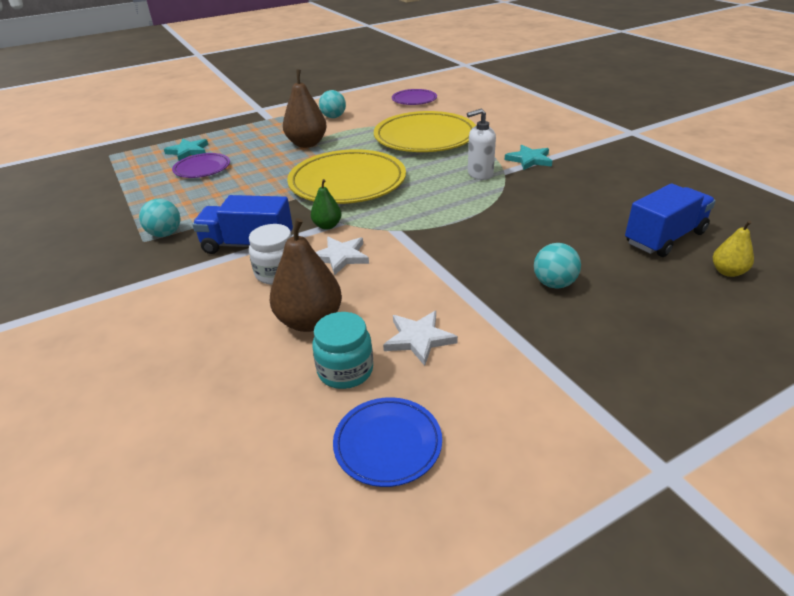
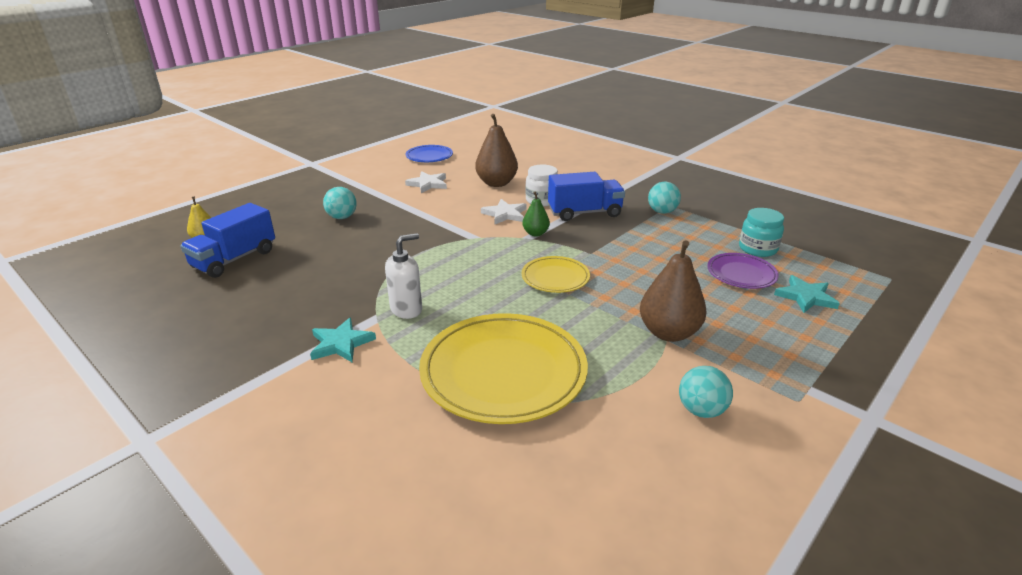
camera: 160 degrees right, 5 degrees down
yellow plate [287,149,406,204] -> yellow plate [522,256,590,293], size x0.51
turquoise jar [312,312,373,389] -> turquoise jar moved to [739,208,784,257]
purple plate [392,89,437,105] -> none

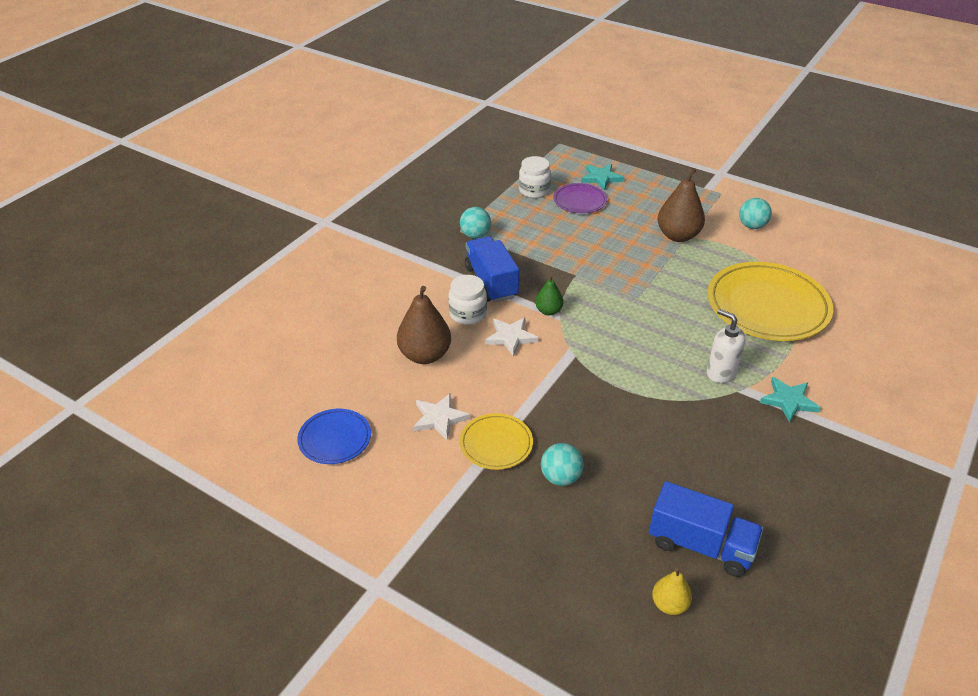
camera: 100 degrees left, 10 degrees up
yellow plate [522,256,590,293] -> yellow plate moved to [460,413,533,470]
turquoise jar [739,208,784,257] -> white jar [519,156,551,198]

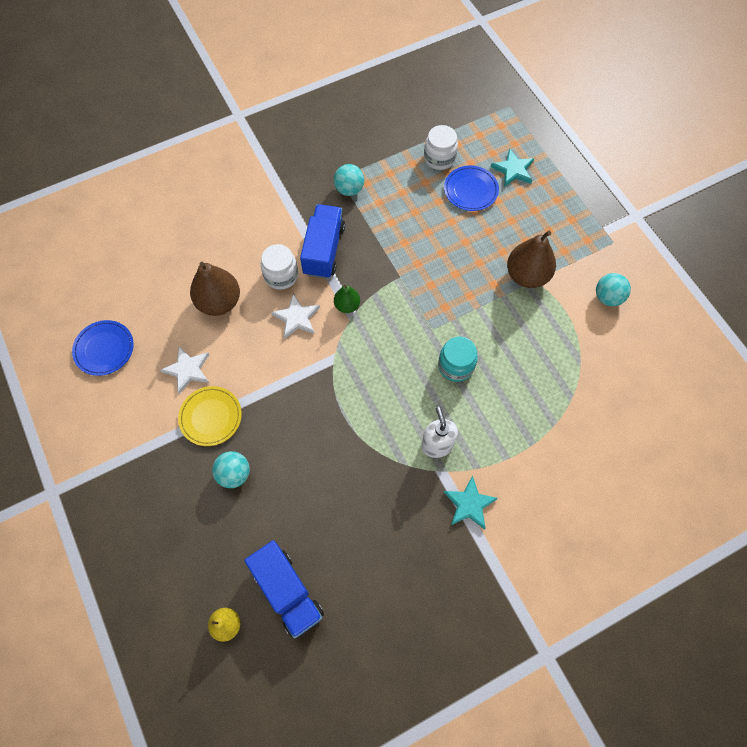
camera: 30 degrees right, 25 degrees up
purple plate [553,183,607,213] -> blue plate [444,165,499,211]
yellow plate [708,262,833,341] -> none
none -> turquoise jar [438,336,478,382]

